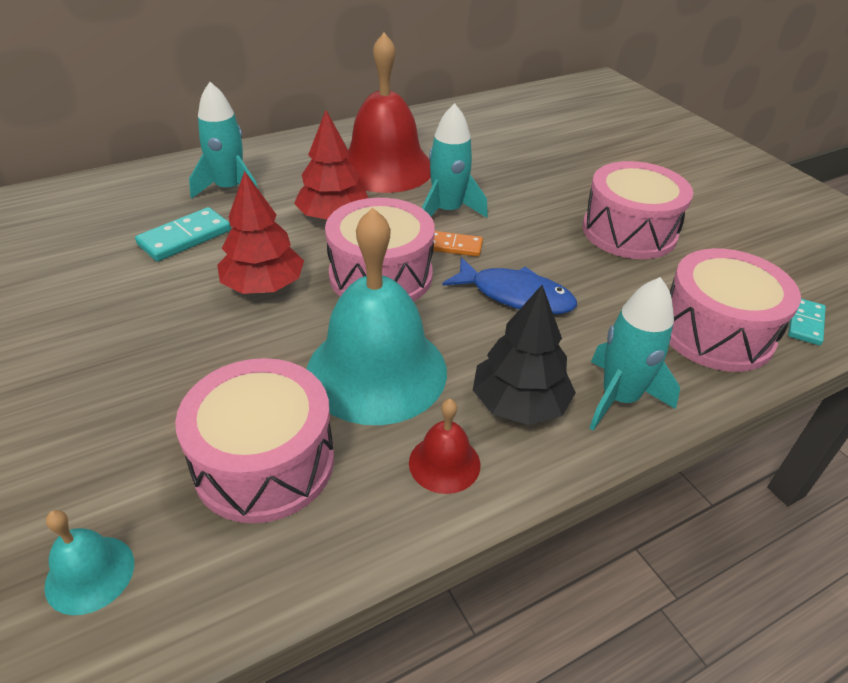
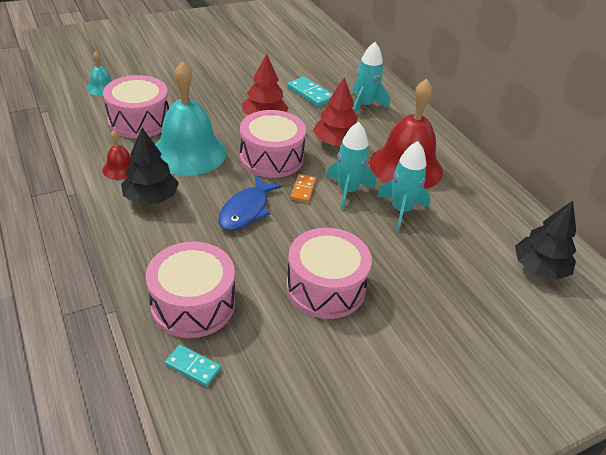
camera: 90 degrees right, 0 degrees up
turquoise rocket [589,277,680,431] -> turquoise rocket moved to [377,141,431,231]
none -> black tree [515,201,576,280]

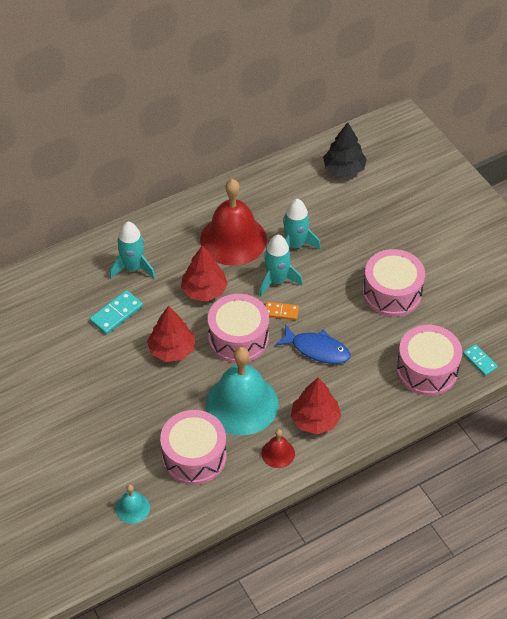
camera: 90 degrees left, 10 degrees up
black tree [121,128,179,204] -> red tree [291,378,341,434]
turquoise domino [165,345,221,387] -> turquoise domino turned 60 degrees counterclockwise [463,344,498,376]

